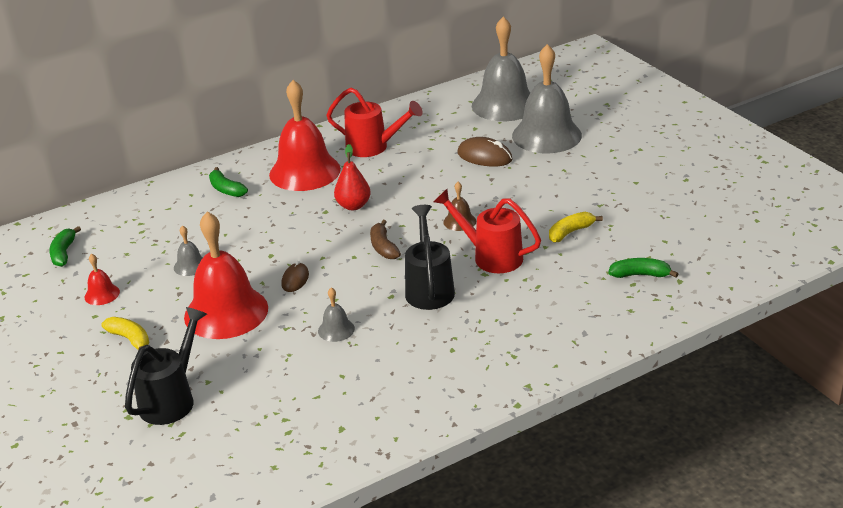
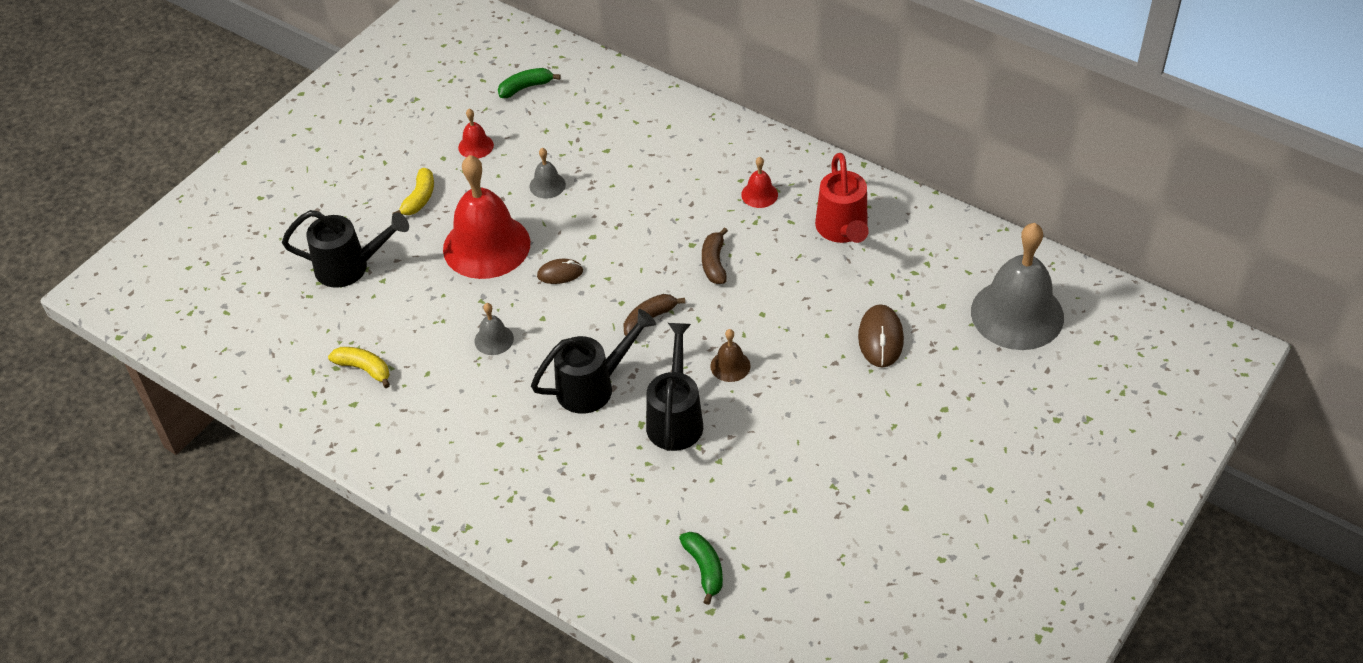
camera: 65 degrees right, 15 degrees up
green banana [209,167,248,197] -> none
red bell [269,80,341,191] -> red bell [741,157,778,208], size x0.43
red pear [334,144,371,210] -> brown banana [702,228,728,284]
red watering can [434,189,541,273] -> black watering can [646,323,703,451]
grey bell [512,44,582,153] -> none
yellow banana [549,212,603,243] -> yellow banana moved to [328,347,390,388]

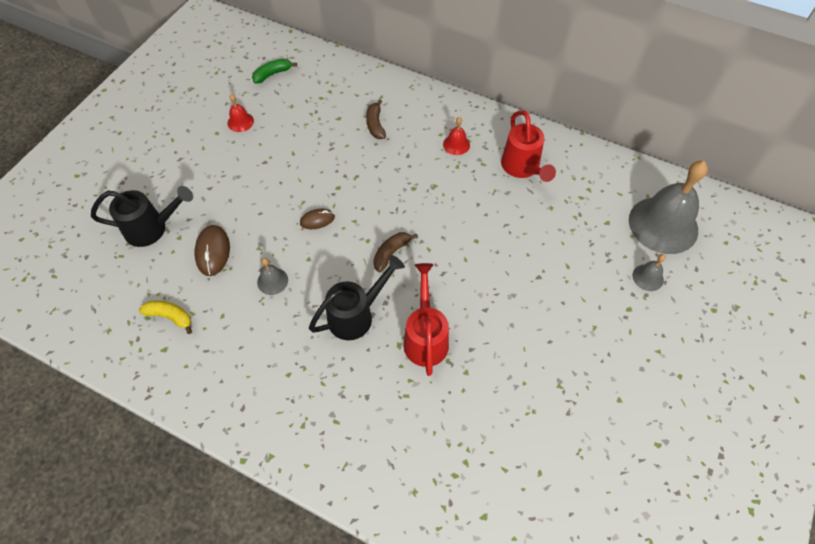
camera: 10 degrees left, 10 degrees up
yellow banana [392,168,434,215] -> none
red bell [443,155,530,279] -> none
grey bell [530,148,566,199] -> grey bell moved to [632,254,666,291]
black watering can [646,323,703,451] -> red watering can [403,263,449,376]
green banana [679,532,723,605] -> none
brown banana [702,228,728,284] -> brown banana moved to [366,100,386,139]
brown bell [710,329,751,382] -> none
brown mouse [858,304,904,368] -> brown mouse moved to [195,225,230,276]

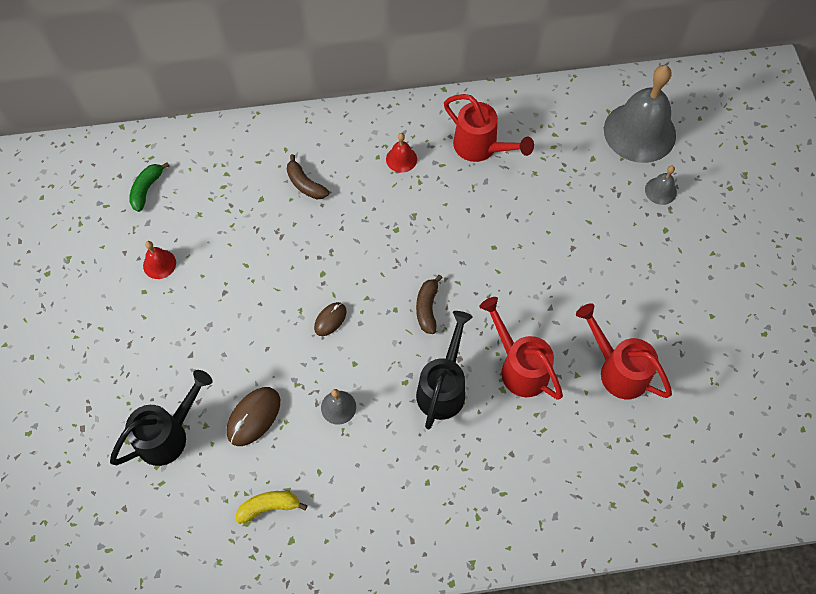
camera: 35 degrees left, 5 degrees up
brown mouse [195,225,230,276] -> brown mouse turned 75 degrees clockwise [227,387,280,446]
none -> red watering can [576,303,672,399]

